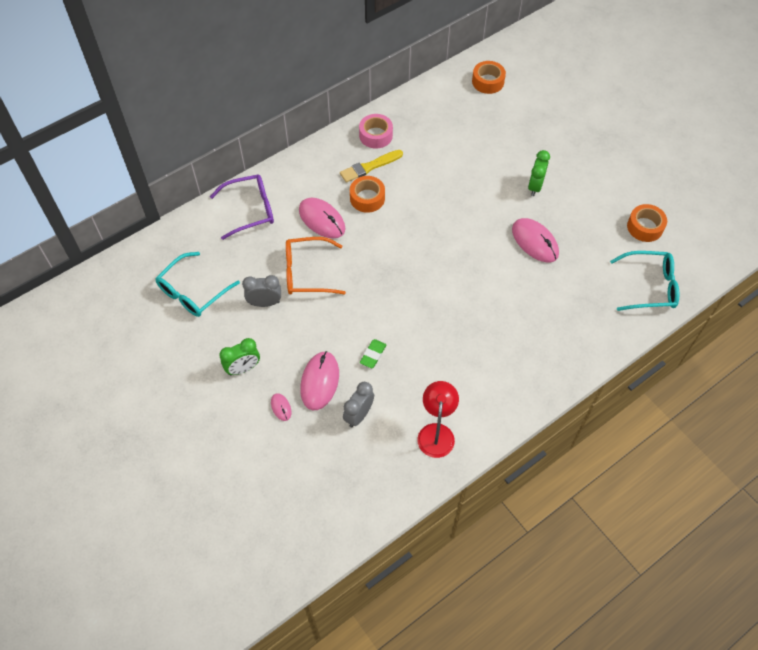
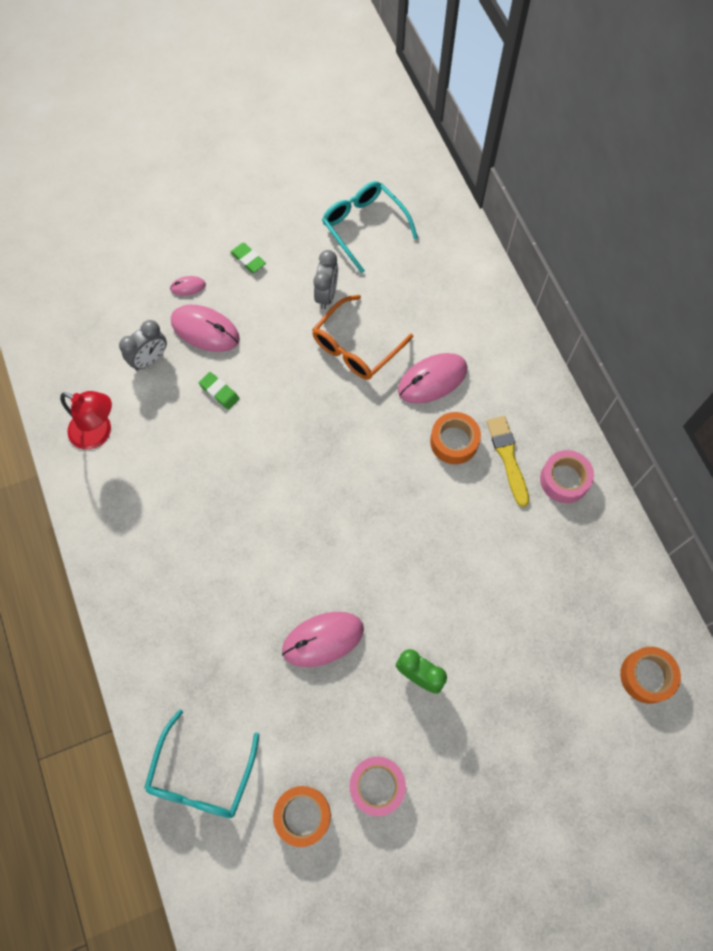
camera: 105 degrees right, 10 degrees up
purple glasses [210,175,274,240] -> none
green clock [219,338,260,375] -> green eraser [230,243,266,273]
orange glasses [286,237,346,295] -> orange glasses turned 150 degrees counterclockwise [312,295,413,380]
grey clock [343,382,374,428] -> grey clock turned 90 degrees clockwise [119,320,167,371]
none -> pink tape [350,756,406,816]

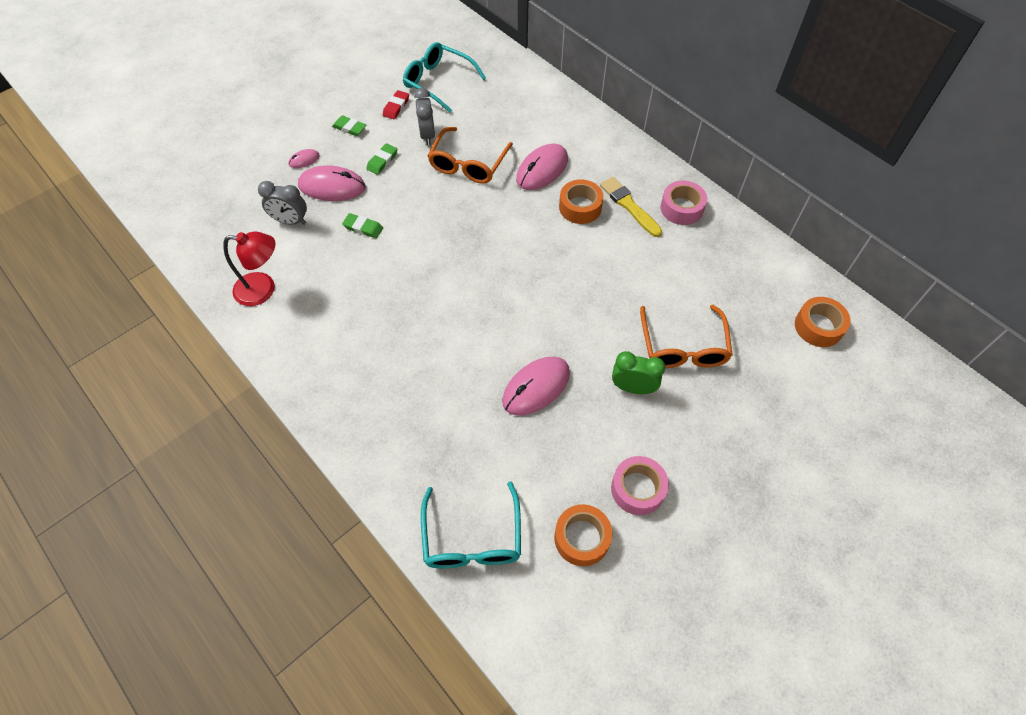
camera: 20 degrees left, 10 degrees down
grey clock [119,320,167,371] -> grey clock turned 75 degrees clockwise [258,181,307,225]
none -> green eraser [366,143,397,175]
none -> red eraser [383,90,409,119]
none -> orange glasses [640,305,733,368]

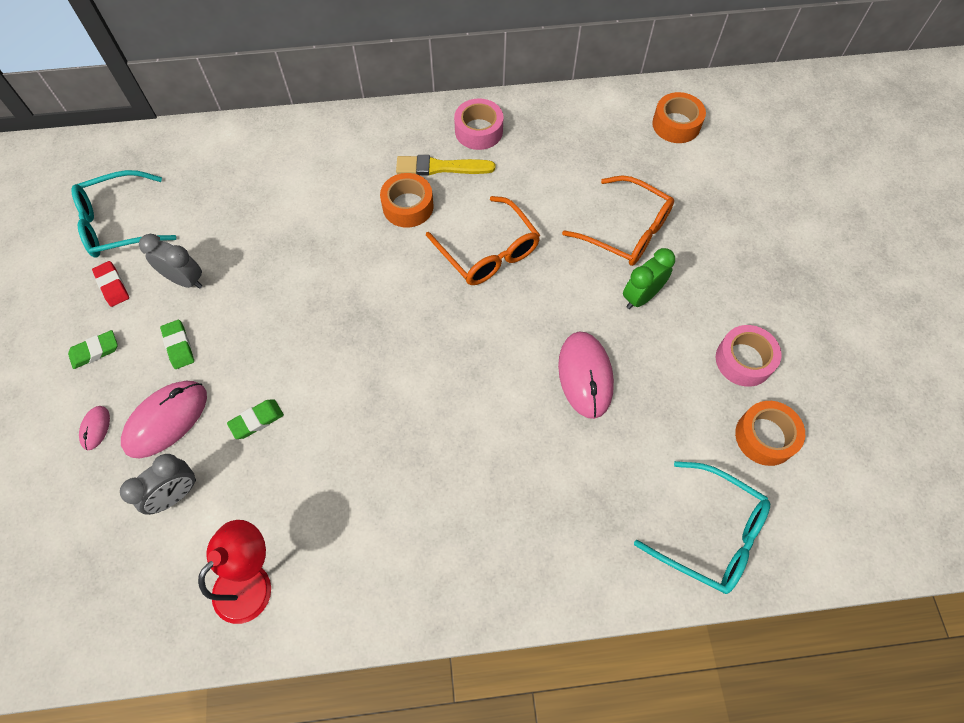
camera: 55 degrees left, 5 degrees up
orange glasses [428,127,513,184] -> orange glasses moved to [426,196,540,285]
pink mouse [516,144,568,190] -> none

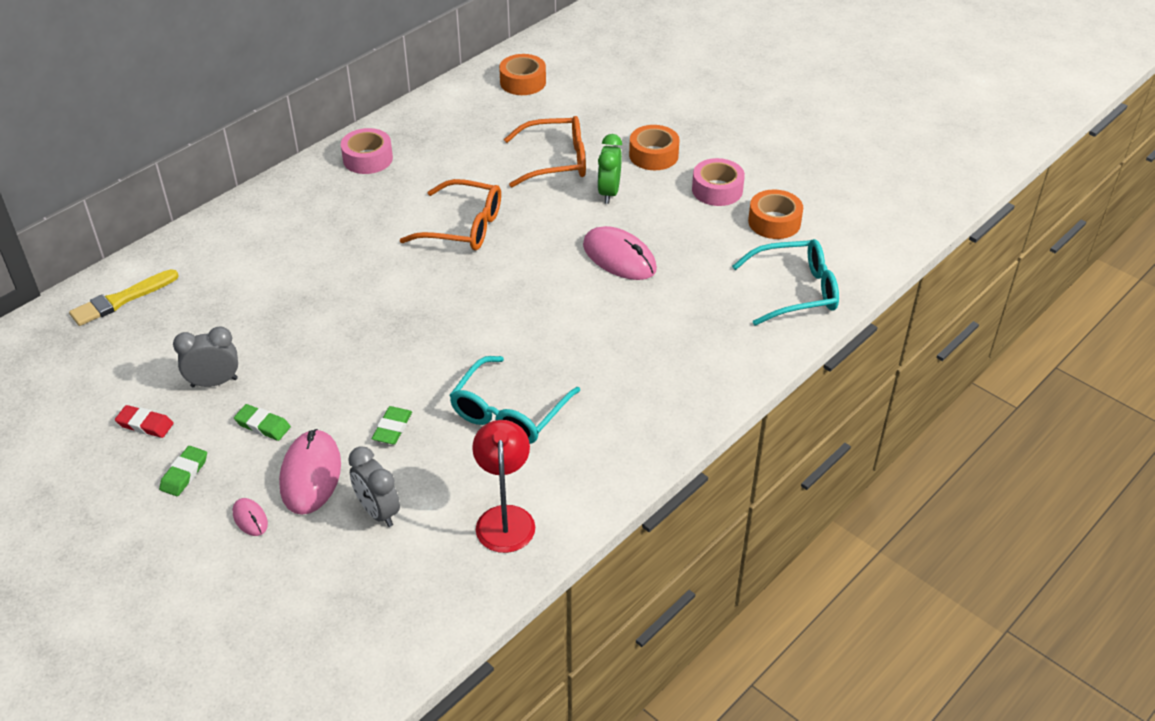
camera: 40 degrees left, 20 degrees down
turquoise glasses [71,170,176,258] -> turquoise glasses moved to [449,356,580,444]
grey clock [120,454,196,515] -> grey clock turned 135 degrees clockwise [348,446,400,527]
orange tape [380,173,434,228] -> orange tape moved to [629,125,680,170]
yellow brush [396,155,495,175] -> yellow brush moved to [69,269,179,326]

